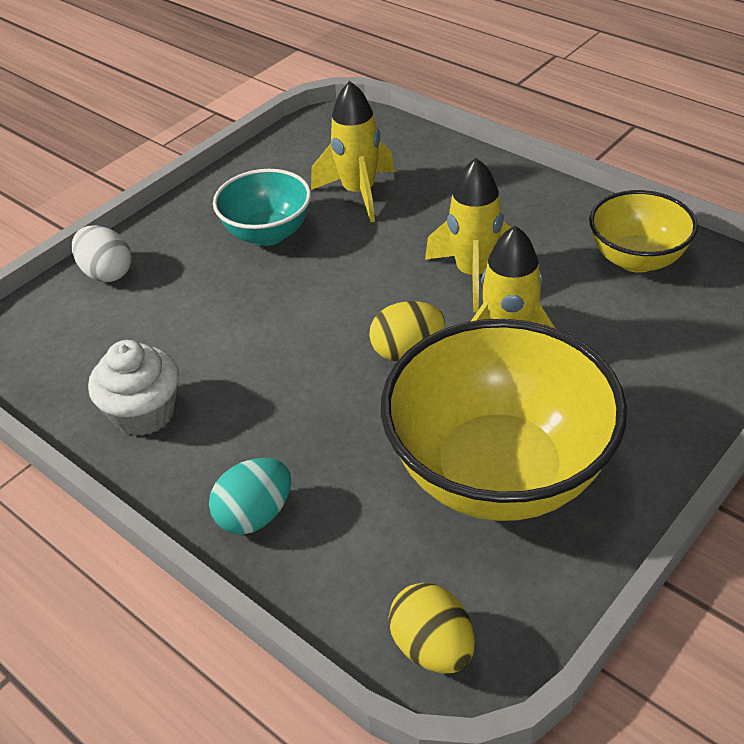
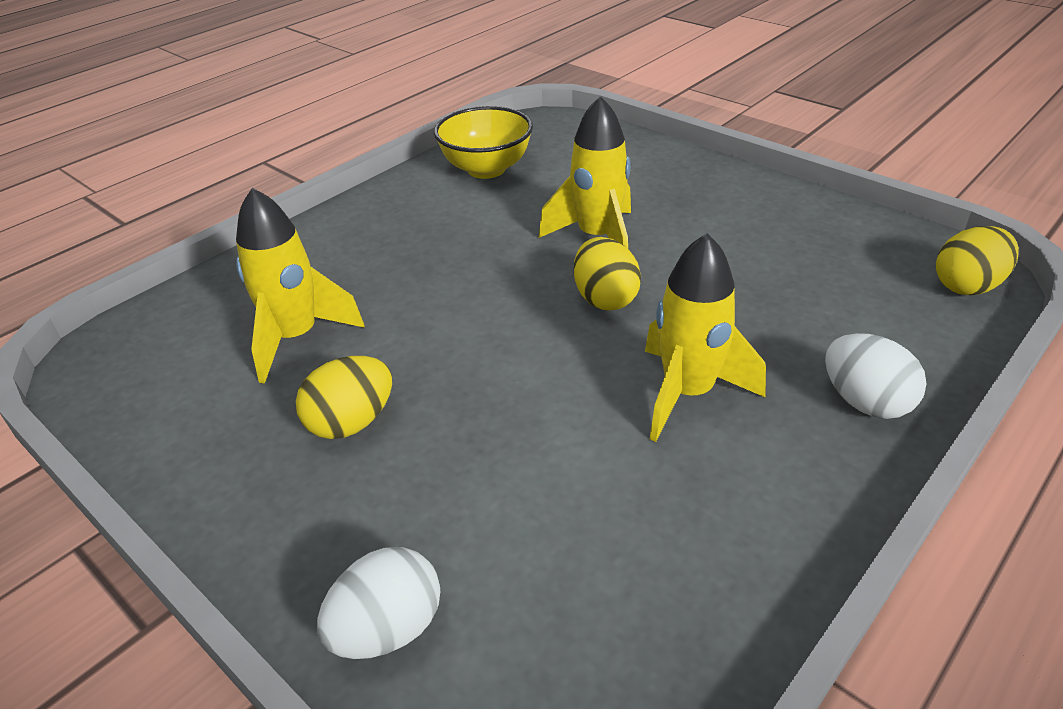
camera: 90 degrees left, 5 degrees down
white cupcake [88,340,179,436] -> none
turquoise egg [209,458,291,535] -> white egg [825,333,926,419]
turquoise bowl [213,169,311,246] -> yellow egg [296,356,392,439]
yellow bowl [381,319,627,521] -> none
yellow rocket [425,158,511,312] -> yellow rocket moved to [645,233,766,442]

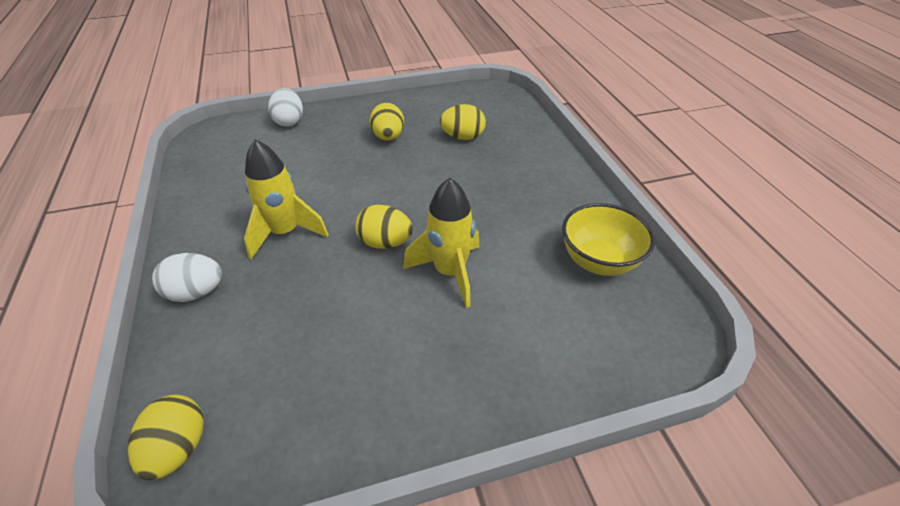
camera: 120 degrees right, 5 degrees up
yellow rocket [236,188,365,384] -> yellow egg [439,104,486,140]

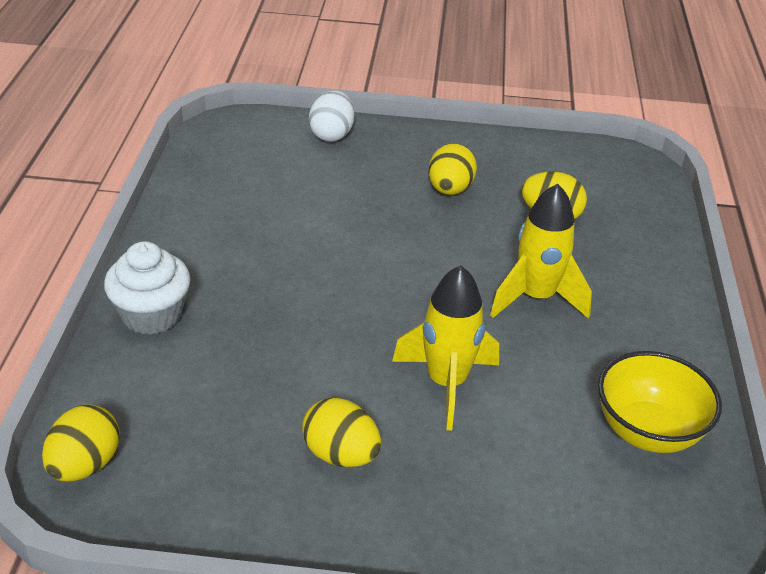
camera: 20 degrees right, 5 degrees down
white egg [152,253,222,302] -> white cupcake [104,241,191,335]
yellow rocket [244,139,329,259] -> yellow rocket moved to [490,183,592,319]
yellow egg [355,205,413,249] -> yellow egg moved to [302,398,381,467]

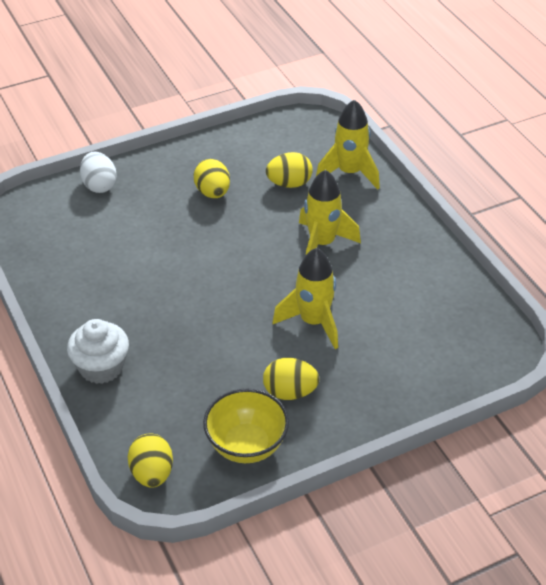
camera: 30 degrees left, 5 degrees up
yellow bowl [598,351,722,453] -> yellow bowl moved to [203,388,289,463]
none -> yellow rocket [316,100,380,190]

